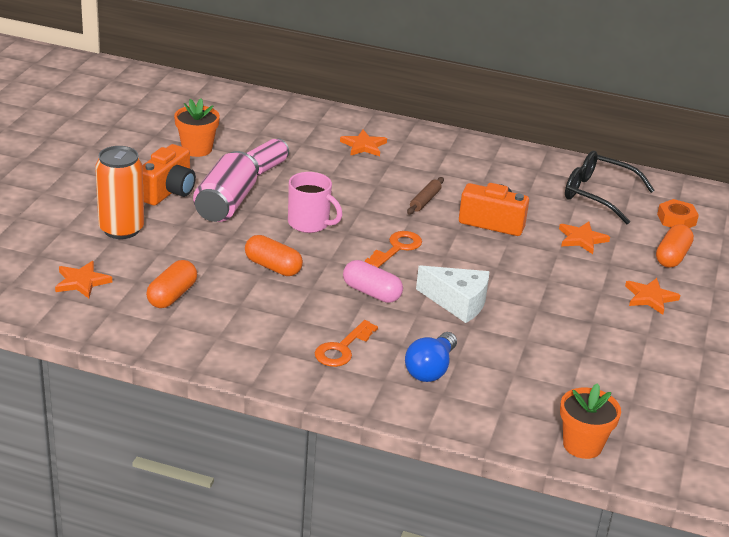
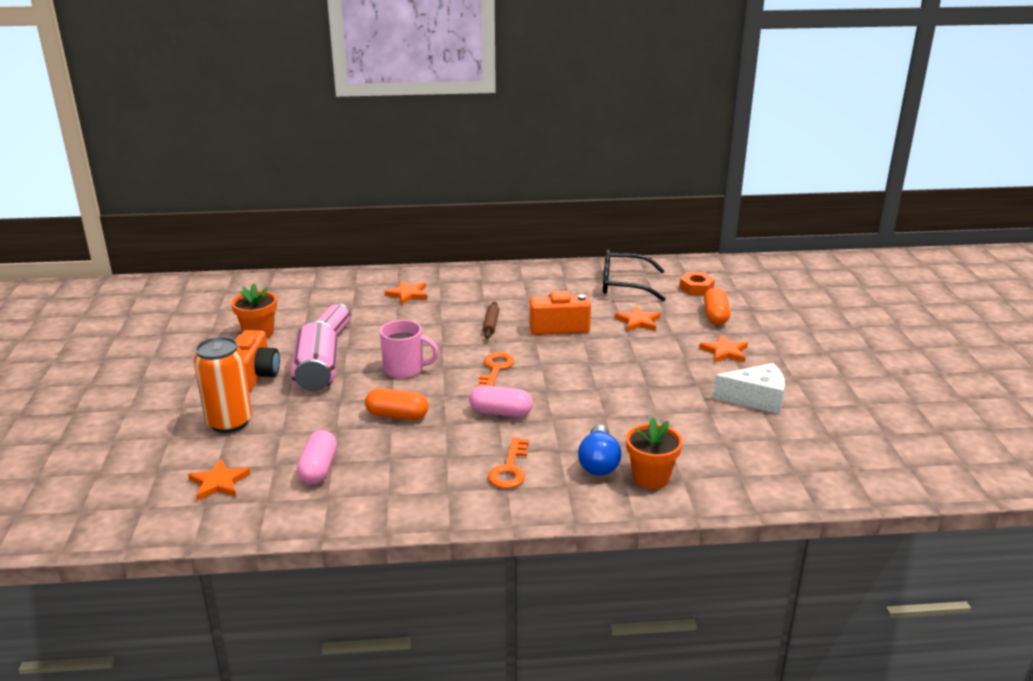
camera: 20 degrees left, 5 degrees down
orange capsule [146,260,197,308] -> pink capsule [297,430,337,485]
white cheese [416,265,489,323] -> white cheese moved to [713,363,785,414]
orange flower pot [560,383,621,459] -> orange flower pot moved to [626,417,683,489]

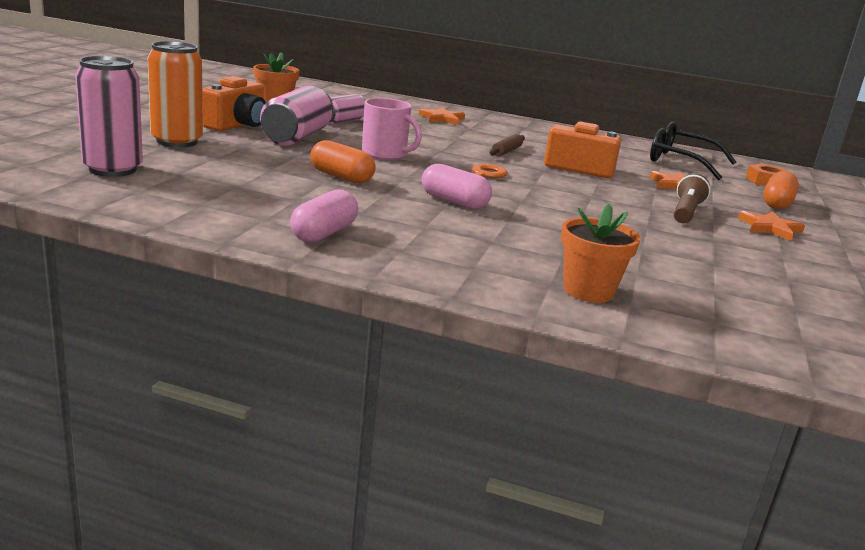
camera: 20 degrees right, 5 degrees down
orange star [188,459,251,501] -> pink can [75,56,143,177]
pink capsule [297,430,337,485] -> pink capsule moved to [290,189,358,243]
orange key [488,437,529,489] -> none
blue light bulb [578,425,621,476] -> none
white cheese [713,363,785,414] -> none
none -> brown flashlight [674,173,711,224]

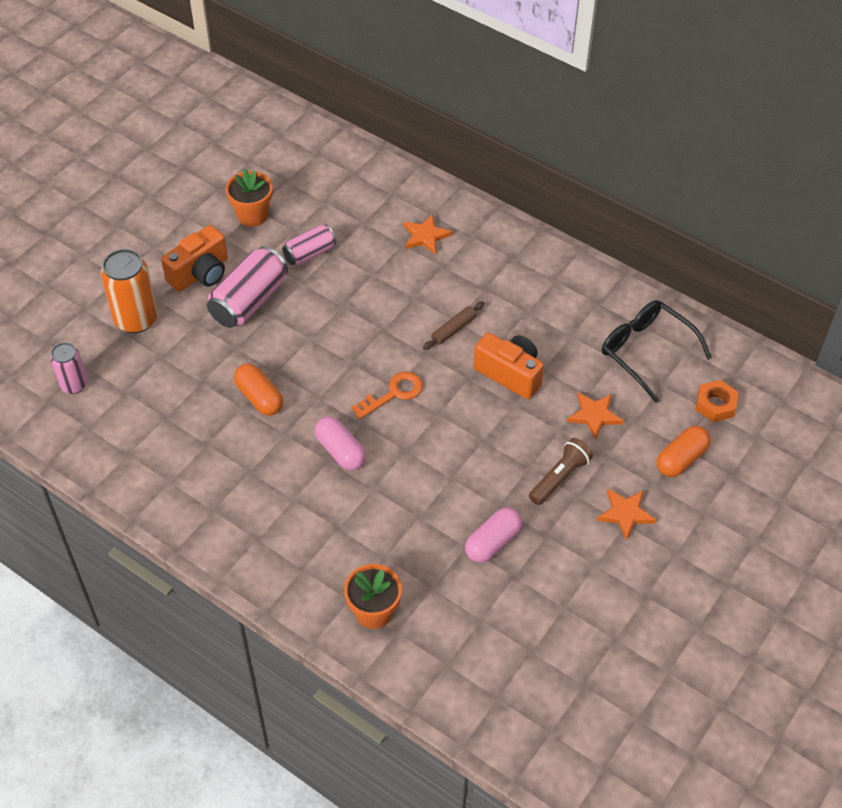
camera: 20 degrees right, 30 degrees up
pink can [75,56,143,177] -> pink can [50,342,87,394], size x0.61
pink capsule [290,189,358,243] -> pink capsule moved to [465,507,522,563]
pink mug [362,98,422,160] -> none

